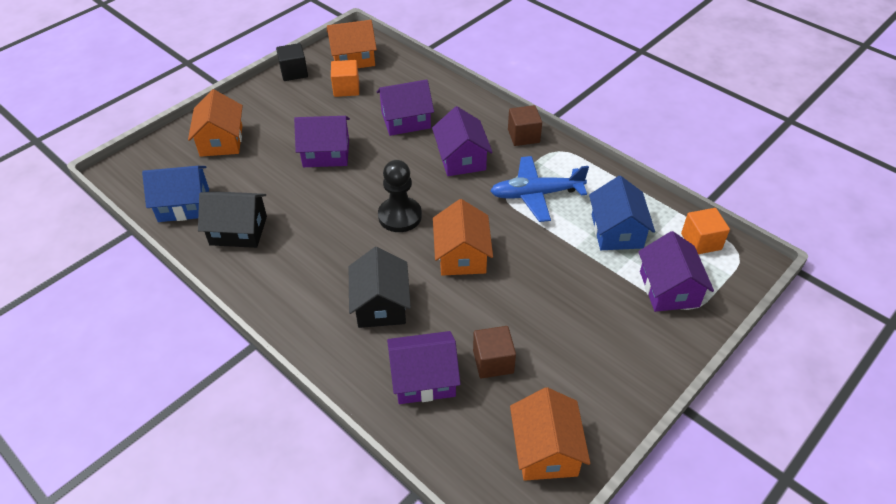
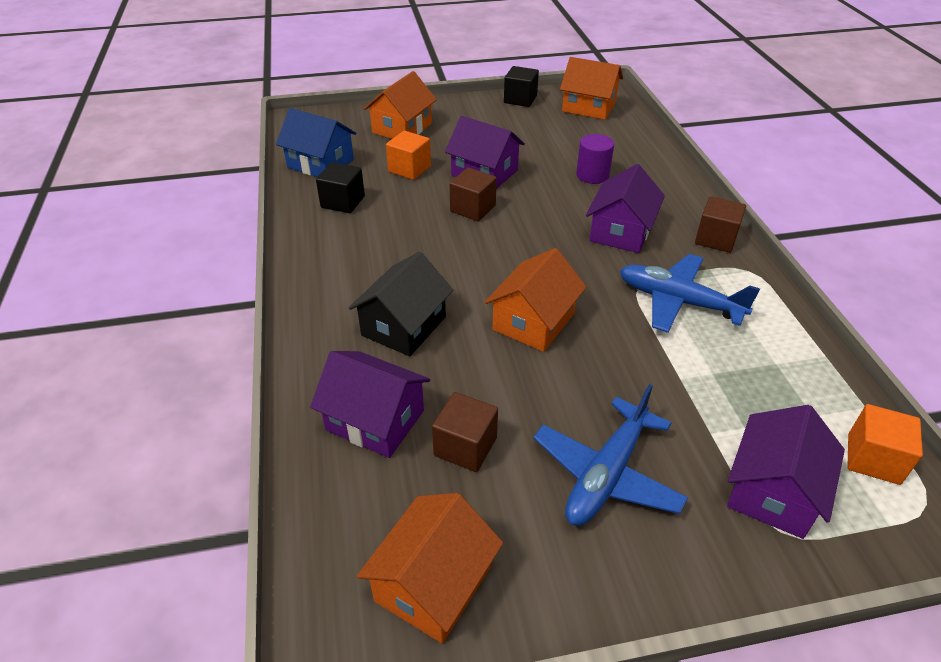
camera: 35 degrees right, 5 degrees down
black house [198,191,267,248] -> black cube [316,162,365,213]
orange cube [331,60,359,97] -> orange cube moved to [386,131,431,180]
purple house [376,80,434,136] -> purple cylinder [576,134,614,184]
black pawn [378,160,422,232] -> none
blue house [589,176,655,250] -> none
none -> brown cube [449,168,497,221]
none -> blue plane [533,384,688,526]

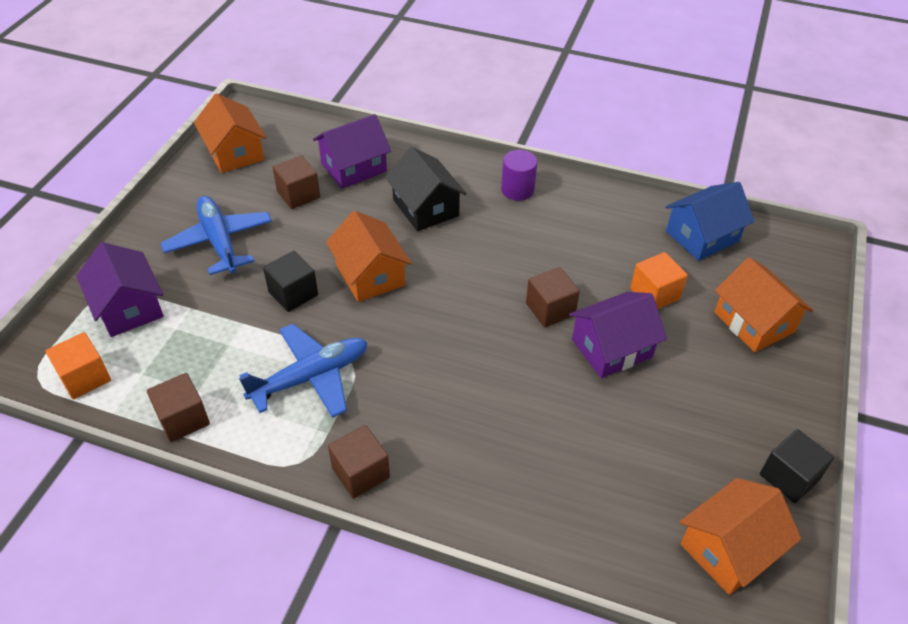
camera: 120 degrees right, 5 degrees up
black cube [316,162,365,213] -> black cube moved to [263,251,318,312]
purple cylinder [576,134,614,184] -> purple cylinder moved to [501,150,538,201]
purple house [586,164,665,253] -> none
none -> brown cube [147,373,210,442]

